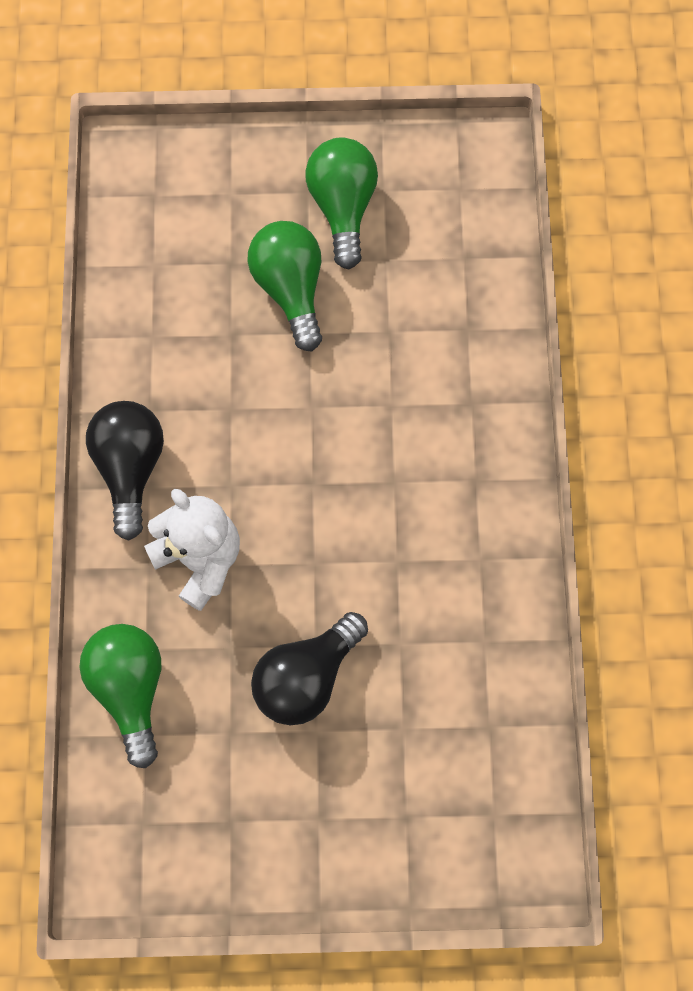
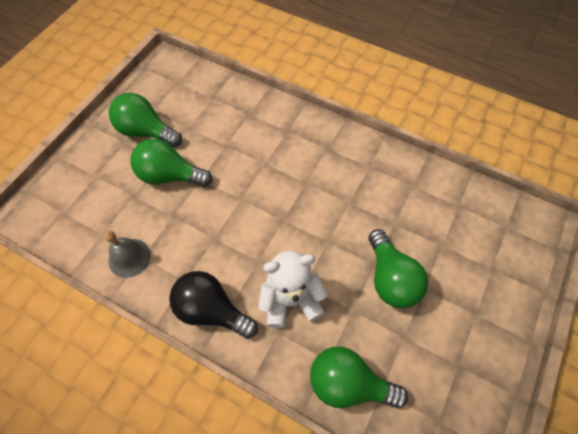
camera: 60 degrees left, 10 degrees down
black light bulb [251,612,368,725] -> green light bulb [368,229,428,308]
none -> grey bell [104,231,151,278]

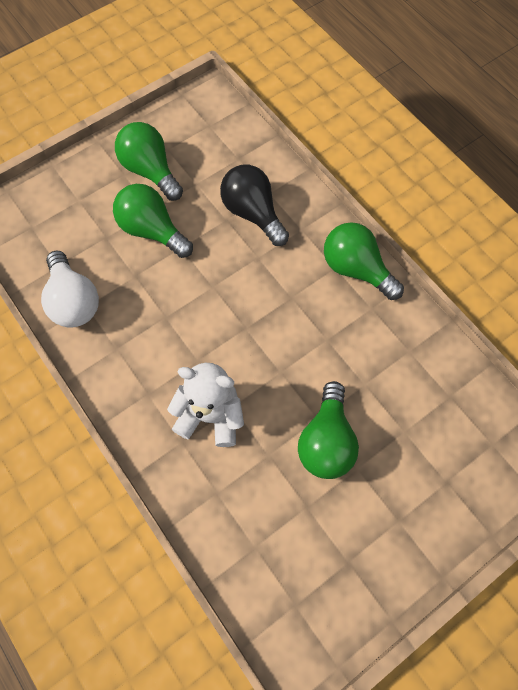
camera: 25 degrees right, 5 degrees up
grey bell [104,231,151,278] -> white light bulb [41,251,99,327]
black light bulb [169,271,258,339] -> black light bulb moved to [220,165,289,246]
green light bulb [310,347,408,408] -> green light bulb moved to [324,222,404,300]

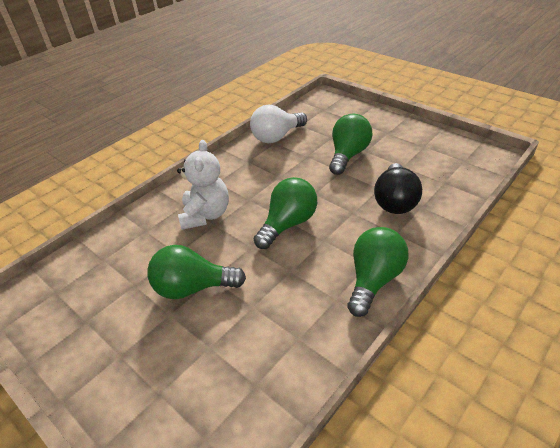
camera: 80 degrees right, 25 degrees down
green light bulb [115,122,183,201] -> green light bulb moved to [254,177,317,249]
black light bulb [220,165,289,246] -> black light bulb turned 150 degrees clockwise [374,163,422,214]

